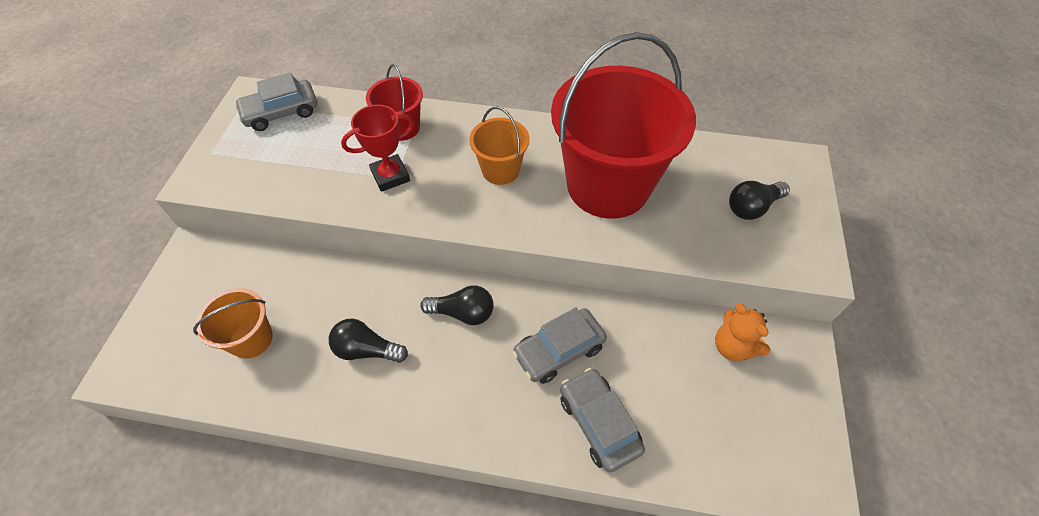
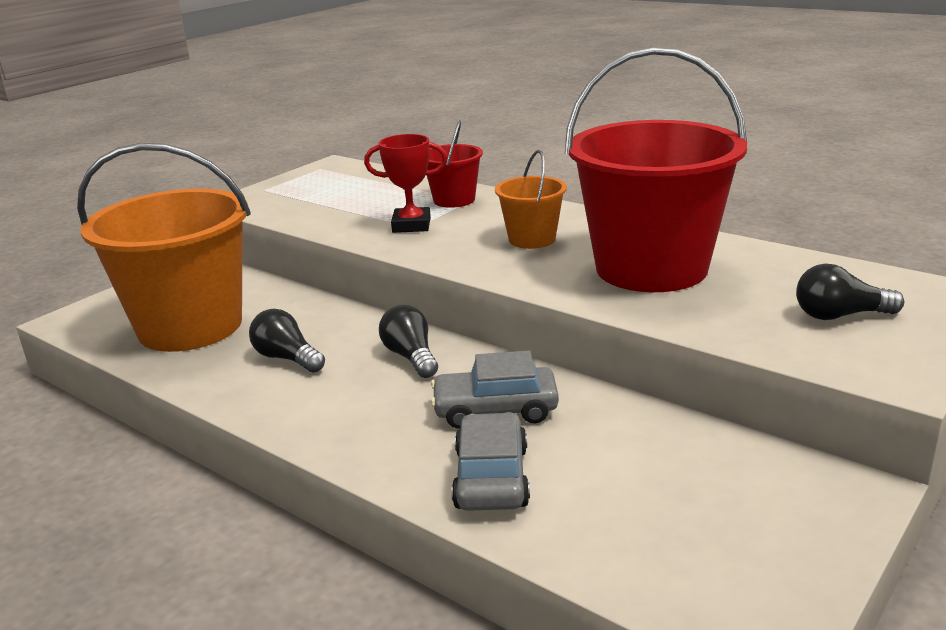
camera: 30 degrees right, 30 degrees down
orange bucket [193,288,273,359] -> orange bucket [77,143,251,352], size x2.15
grey car [234,72,317,131] -> none
black light bulb [420,285,494,325] -> black light bulb turned 150 degrees counterclockwise [379,305,438,378]
orange teddy bear [715,303,770,361] -> none

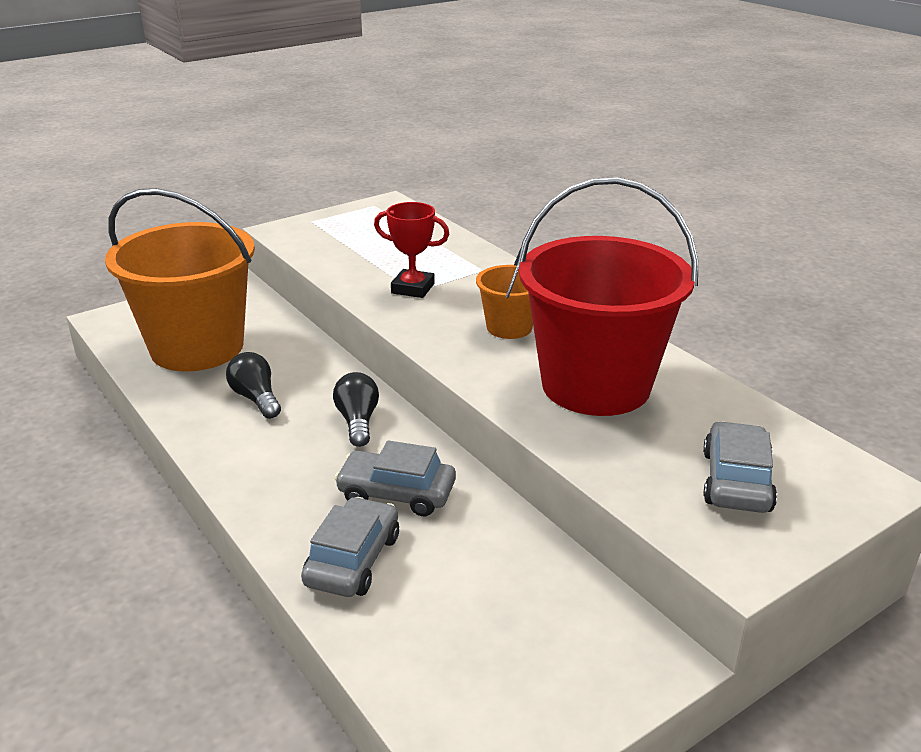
camera: 15 degrees right, 5 degrees up
red bucket [427,120,483,208] -> none
black light bulb [796,263,904,320] -> grey car [703,421,777,513]

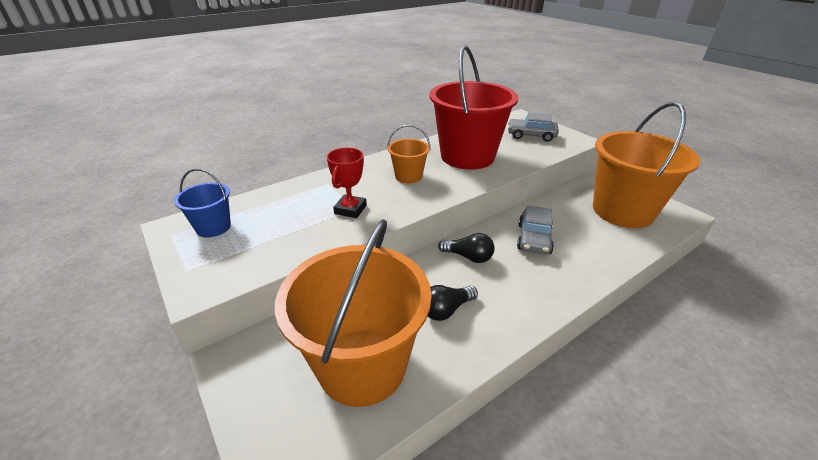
camera: 90 degrees left, 5 degrees up
grey car [301,497,399,597] -> none
black light bulb [333,372,379,447] -> black light bulb turned 150 degrees counterclockwise [438,233,495,263]
none -> blue bucket [174,169,231,237]
none -> orange bucket [593,101,700,228]

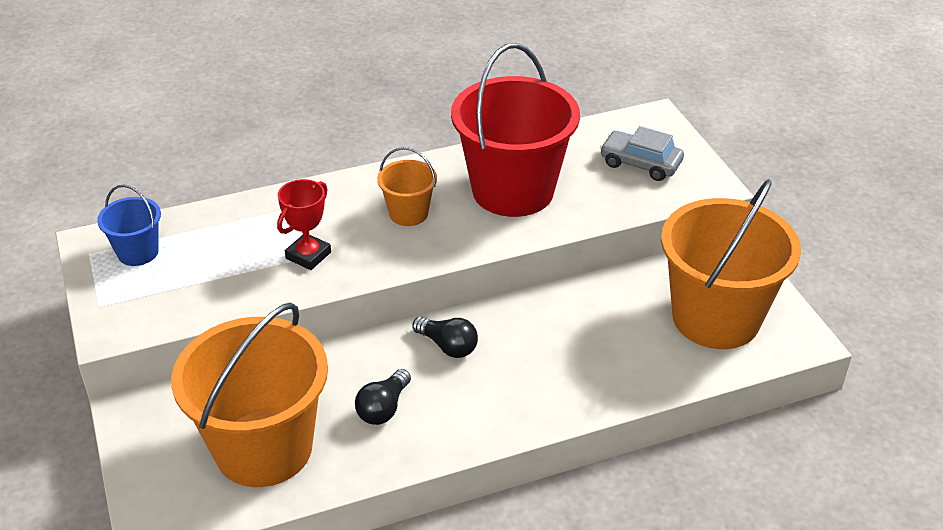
camera: 15 degrees right, 5 degrees up
black light bulb [428,285,478,321] -> black light bulb turned 45 degrees counterclockwise [355,369,411,425]
grey car [517,205,554,254] -> none

